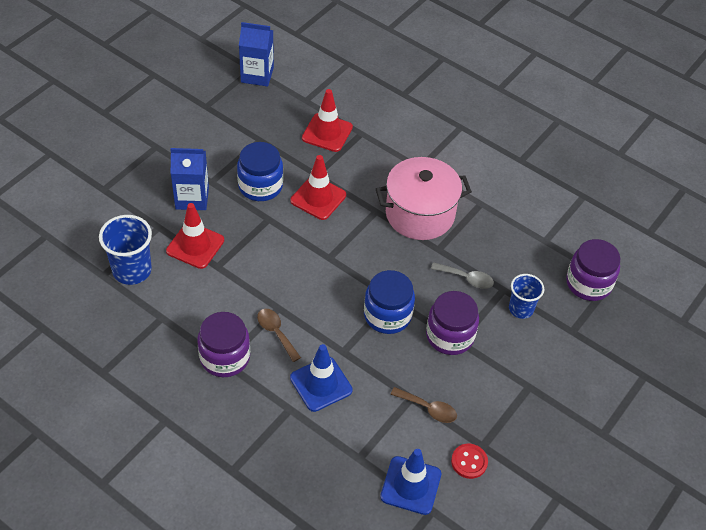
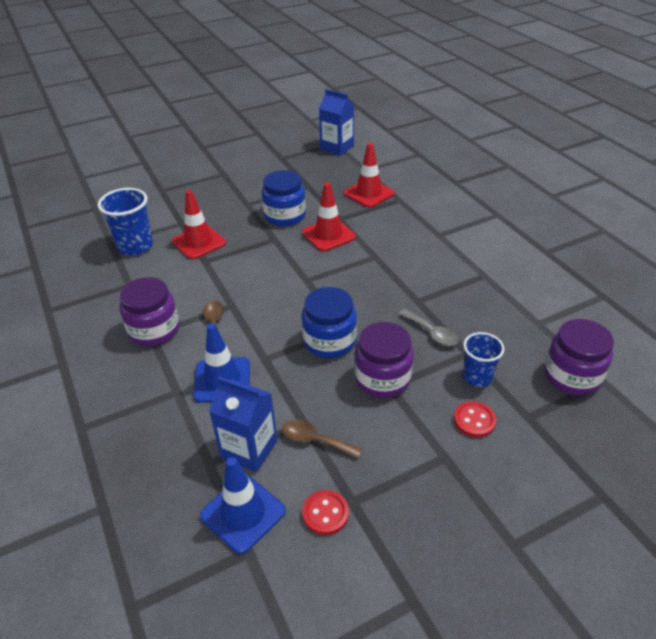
camera: 30 degrees right, 10 degrees down
blue carton [170,148,209,210] -> blue carton moved to [209,376,277,472]
pink pot [376,157,472,240] -> none
brown spoon [390,387,457,423] -> brown spoon turned 150 degrees clockwise [282,420,363,458]
none -> red button [454,401,496,438]

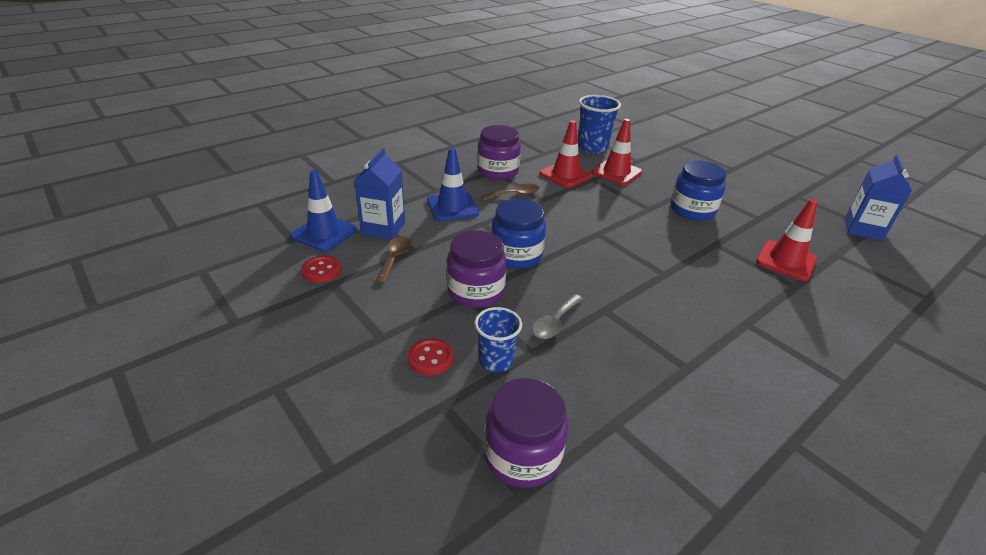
camera: 75 degrees right, 5 degrees down
red traffic cone [302,182,356,252] -> red traffic cone moved to [540,120,592,188]

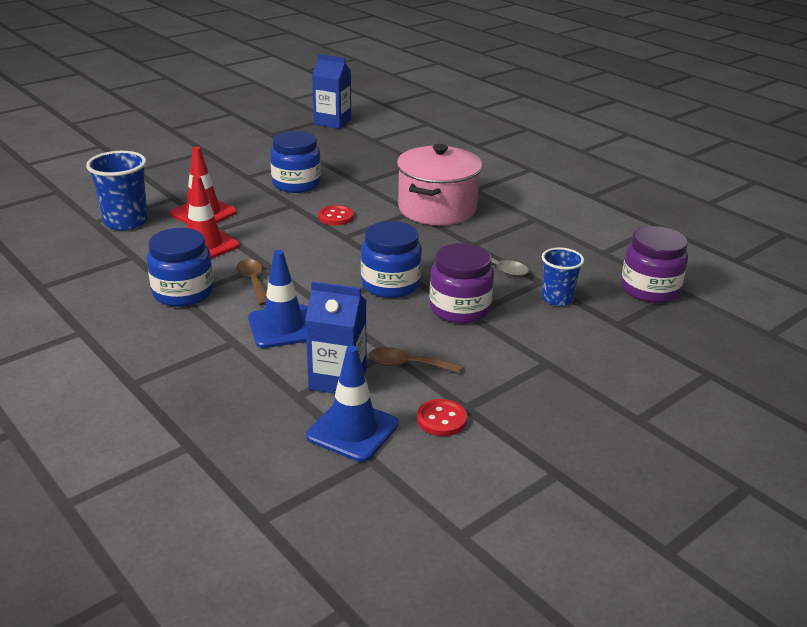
camera: 90 degrees left, 5 degrees down
red button [408,338,453,376] -> red button moved to [318,205,354,225]
purple jar [477,125,521,180] -> blue jar [147,228,214,307]
red traffic cone [756,199,817,281] -> none
none -> pink pot [397,144,482,225]

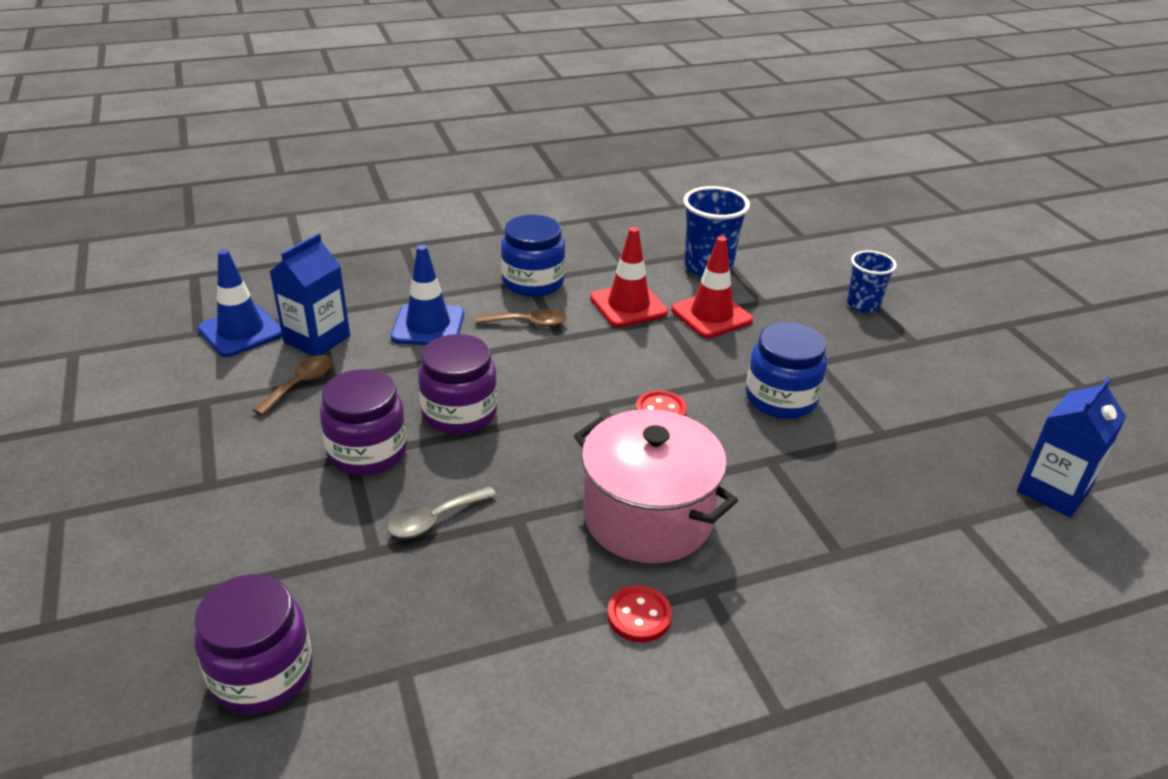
camera: 110 degrees right, 5 degrees up
blue jar [361,221,422,298] -> purple jar [418,334,497,435]
red button [417,399,467,436] -> red button moved to [607,586,672,642]
blue cup [542,247,584,306] -> blue cup moved to [847,250,897,313]

